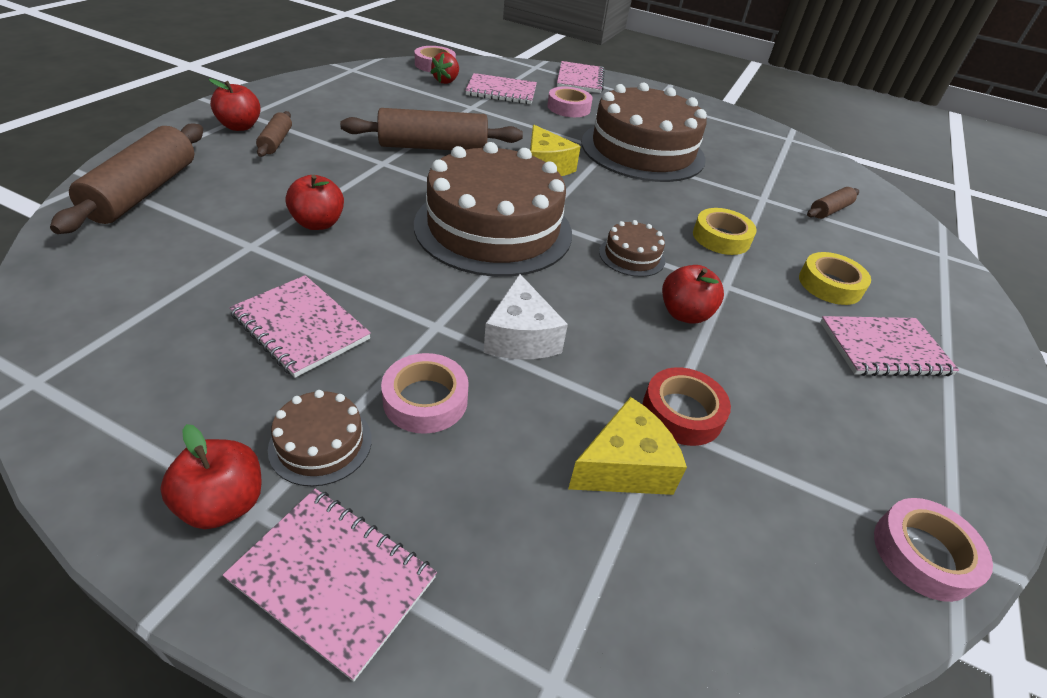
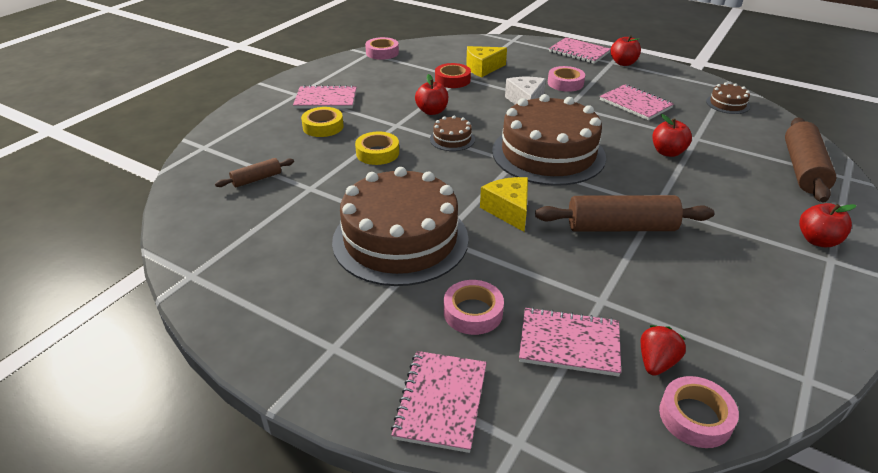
camera: 170 degrees left, 5 degrees down
brown rolling pin [256,111,292,157] -> none
brown cake [268,390,372,487] -> brown cake moved to [706,83,750,114]

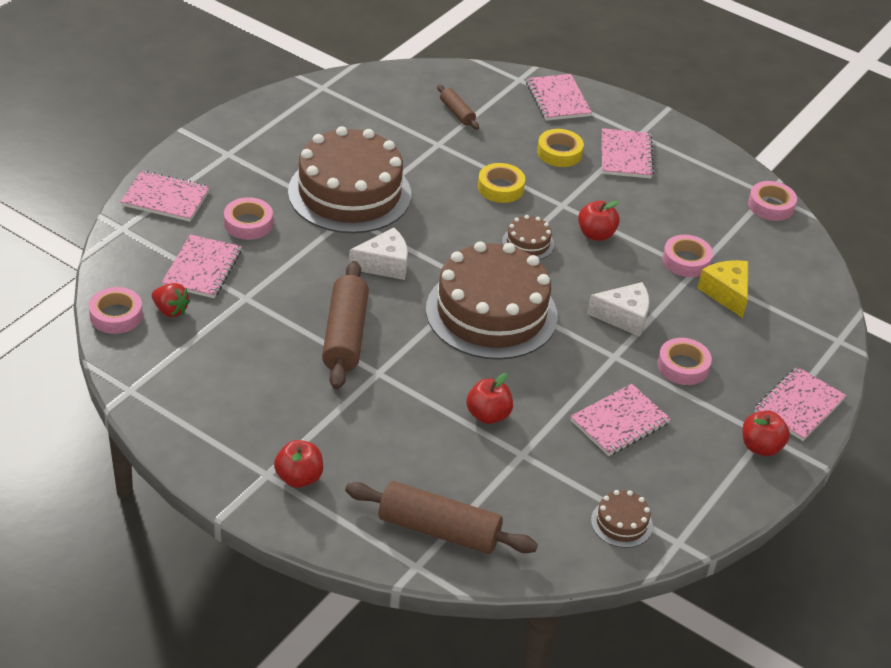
camera: 90 degrees right, 5 degrees up
red tape [435,63,471,88] -> pink tape [662,235,713,277]
yellow cheese [480,177,528,232] -> white cheese [349,227,408,280]
none -> pink notebook [526,74,592,121]

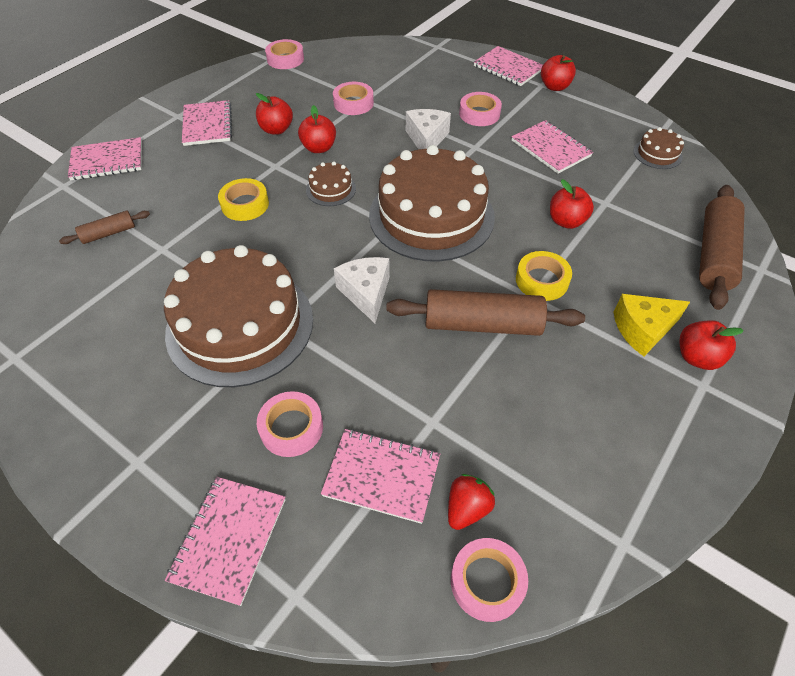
camera: 85 degrees left, 10 degrees up
yellow tape [537,129,584,167] -> yellow tape moved to [516,251,572,301]
pink notebook [602,128,654,178] -> pink notebook turned 75 degrees clockwise [182,100,232,146]
yellow cheese [698,260,748,318] -> yellow cheese moved to [614,294,690,356]
none -> red apple [256,93,293,134]

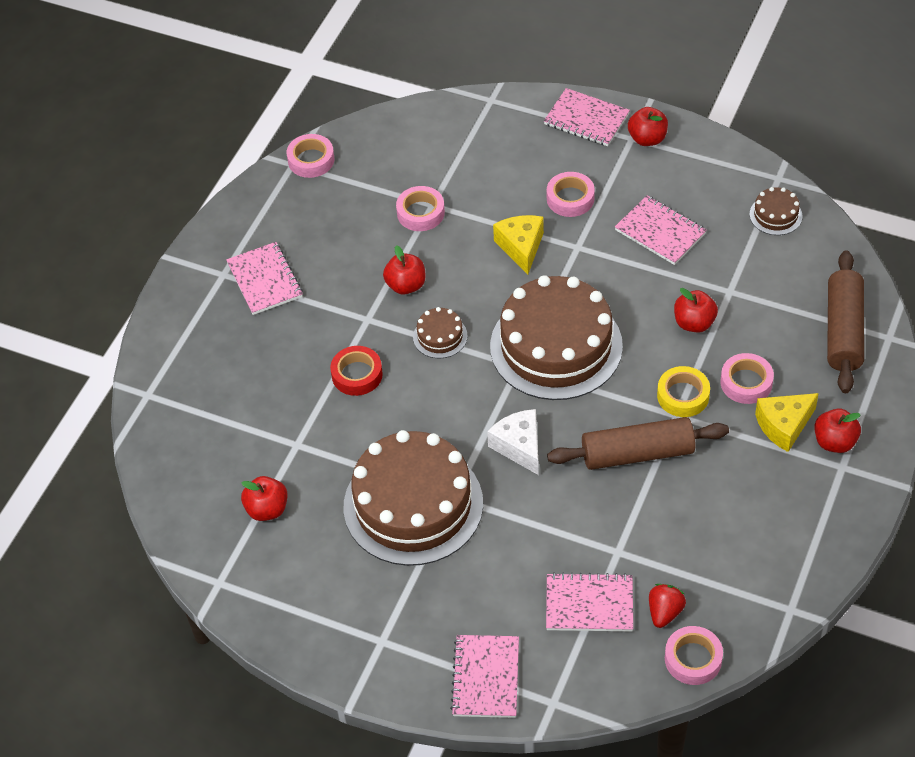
camera: 10 degrees left, 0 degrees up
brown rolling pin [59,211,150,244] -> none
pink notebook [68,137,142,180] -> none
yellow tape [218,178,269,221] -> red tape [330,346,383,396]
red apple [256,93,293,134] -> red apple moved to [241,476,288,521]
pink tape [257,391,323,457] -> pink tape moved to [720,353,774,404]
white cheese [406,109,451,149] -> yellow cheese [493,215,544,275]

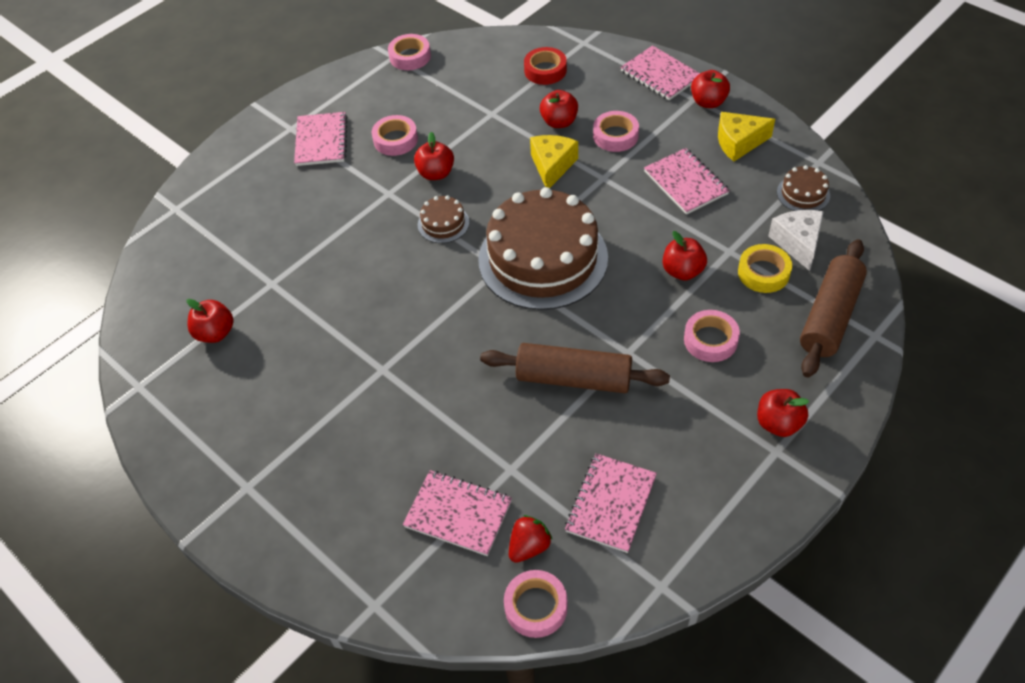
camera: 20 degrees right, 0 degrees up
red tape [330,346,383,396] -> red tape moved to [524,47,567,85]
brown cake [344,430,483,566] -> none
pink tape [396,186,445,231] -> pink tape moved to [371,115,418,156]
pink notebook [450,635,519,718] -> pink notebook moved to [565,453,657,553]
white cheese [487,409,539,475] -> white cheese moved to [768,210,824,271]
yellow tape [657,366,710,417] -> yellow tape moved to [738,244,792,293]
yellow cheese [755,393,819,452] -> yellow cheese moved to [718,112,775,161]
none -> red apple [540,90,578,128]

